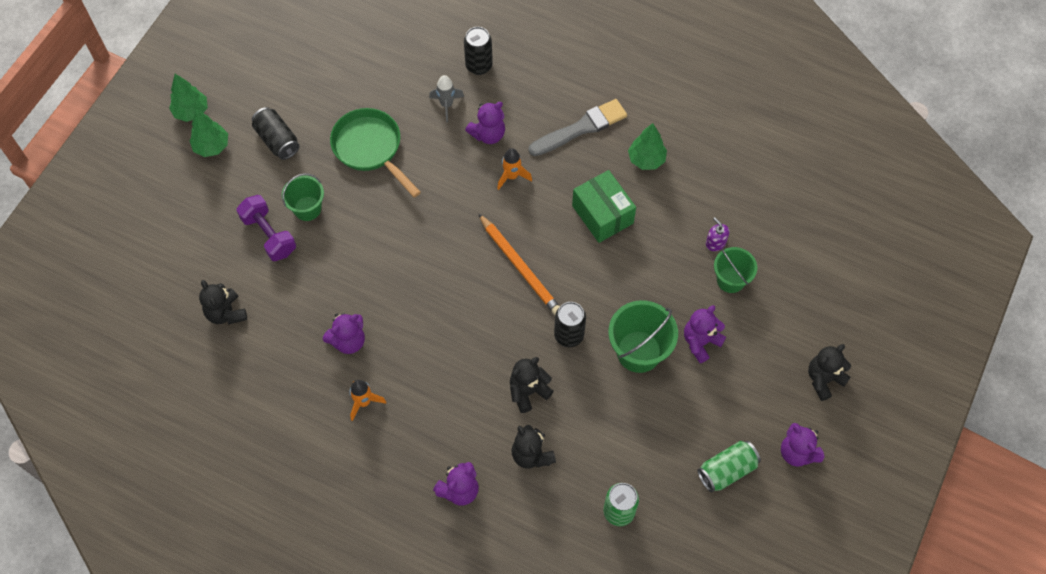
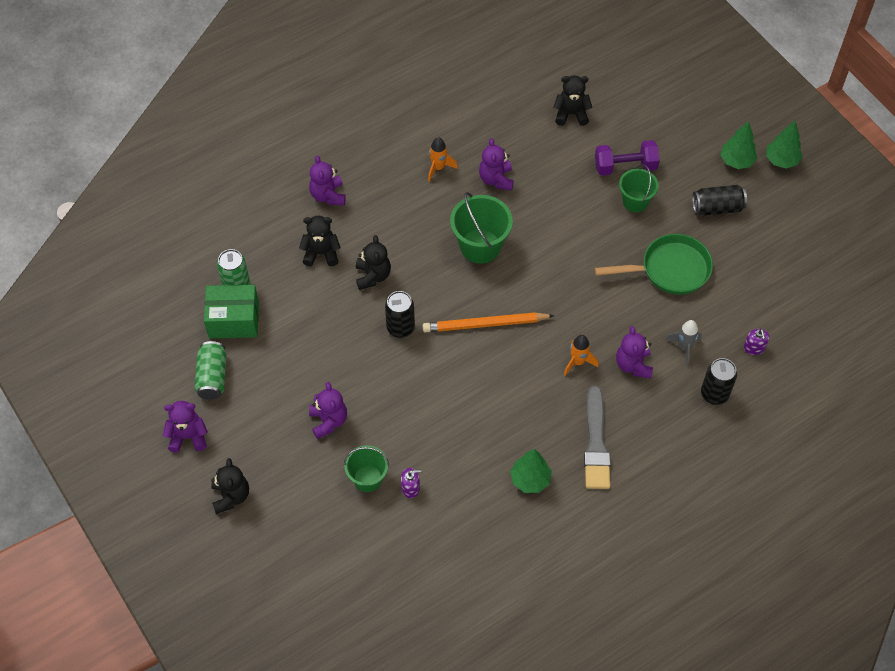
camera: 120 degrees right, 5 degrees down
green box [572,170,636,243] -> green box moved to [204,285,259,338]
green bucket [608,300,678,373] -> green bucket moved to [450,192,513,264]
none -> purple soap dispenser [744,329,770,355]

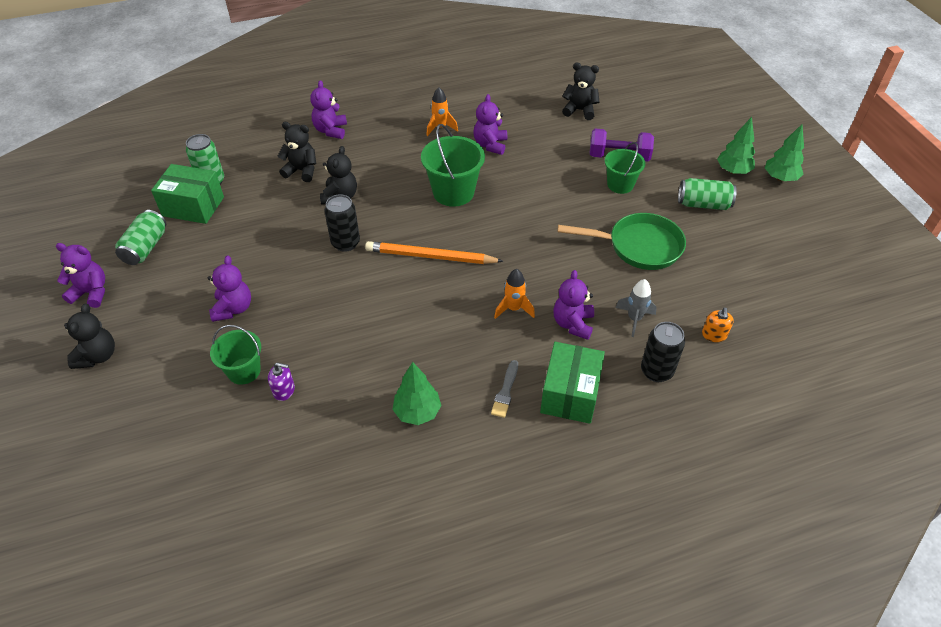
camera: 15 degrees right, 10 degrees down
grey brush [584,386,611,489] -> grey brush [491,360,518,418], size x0.53
black can [692,185,747,216] -> green can [678,178,737,210]
purple soap dispenser [744,329,770,355] -> orange soap dispenser [702,307,734,342]
none -> green box [540,342,605,424]

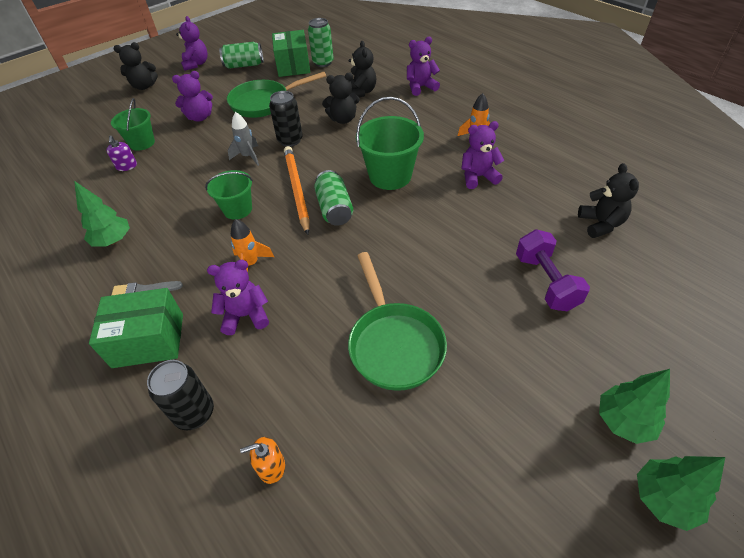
camera: 70 degrees right, 0 degrees up
green bucket [605,142,645,194] -> green bucket moved to [205,170,253,220]
grey rocket [615,279,657,337] -> grey rocket moved to [228,112,259,166]
green can [678,178,737,210] -> green can moved to [314,170,353,226]
none -> green pan [227,72,326,118]

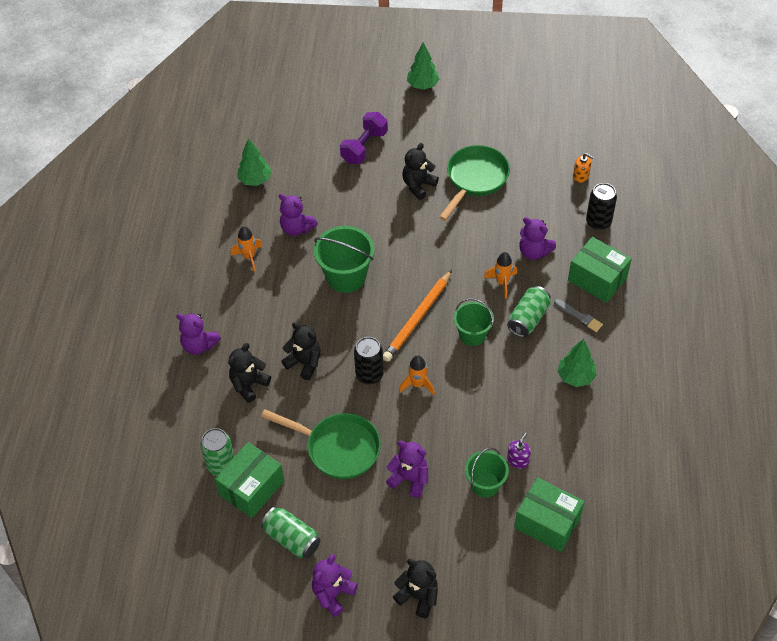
camera: 135 degrees left, 5 degrees up
grey rocket [228,112,259,166] -> orange rocket [399,355,435,395]
green can [314,170,353,226] -> green can moved to [507,286,551,337]
black teddy bear [578,163,639,238] -> black teddy bear moved to [402,143,439,200]
green tree [637,456,725,531] -> green tree moved to [237,138,272,186]
none -> green box [514,477,585,552]

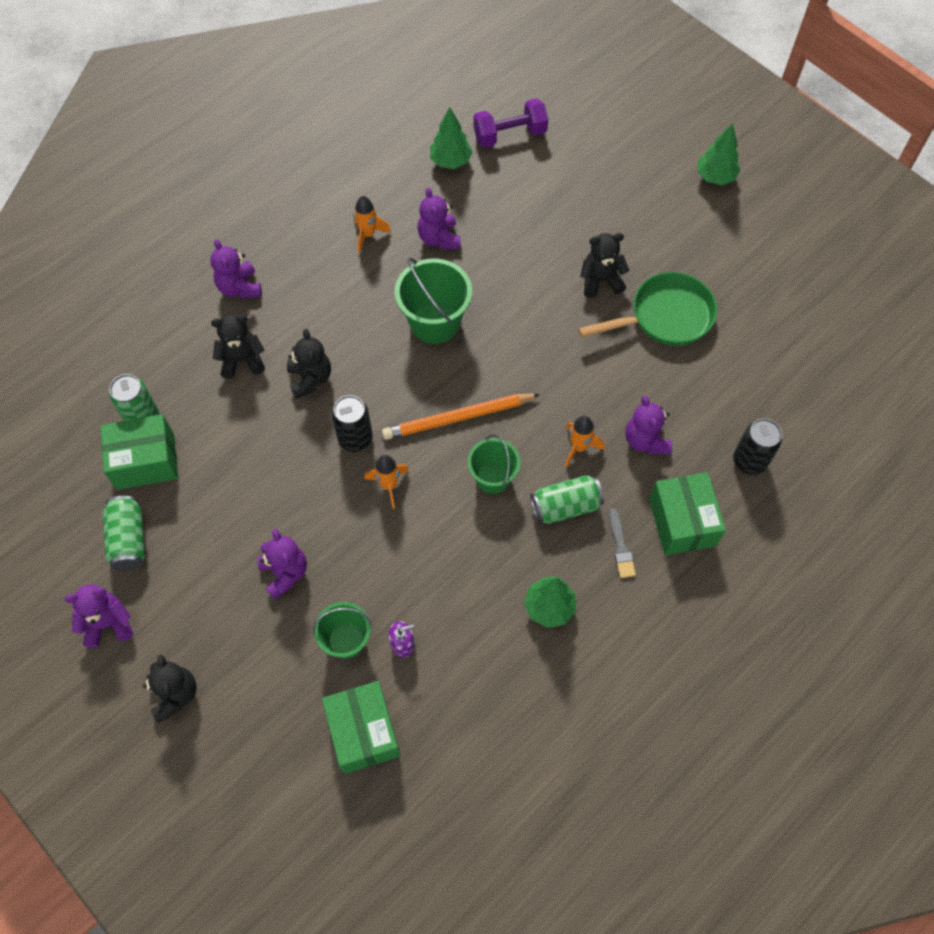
camera: 40 degrees right, 10 degrees up
green pan [261,409,381,480] -> none
purple dumbbell [340,112,388,164] -> purple dumbbell moved to [473,98,549,148]
orange soap dispenser [573,153,594,183] -> none

